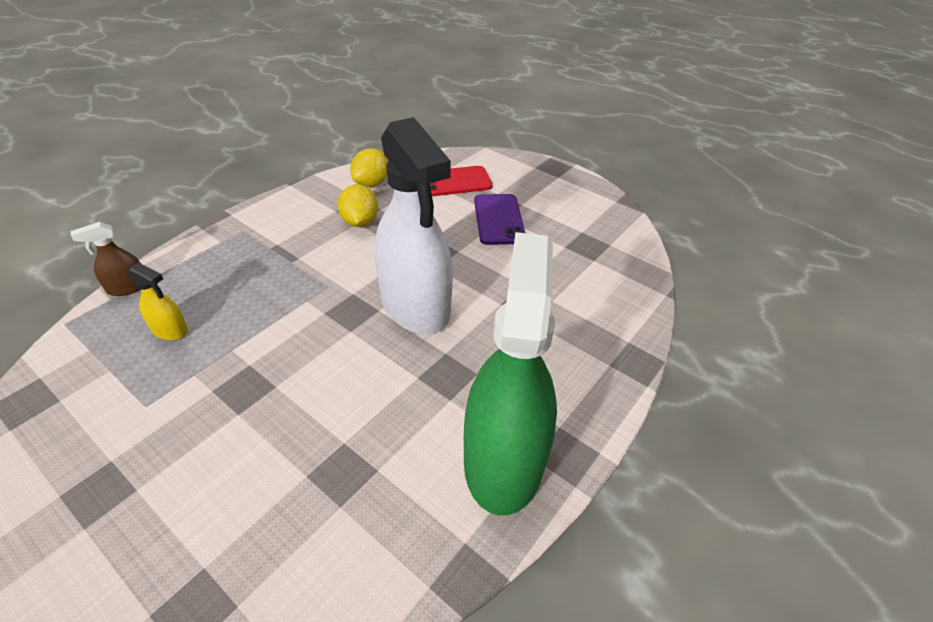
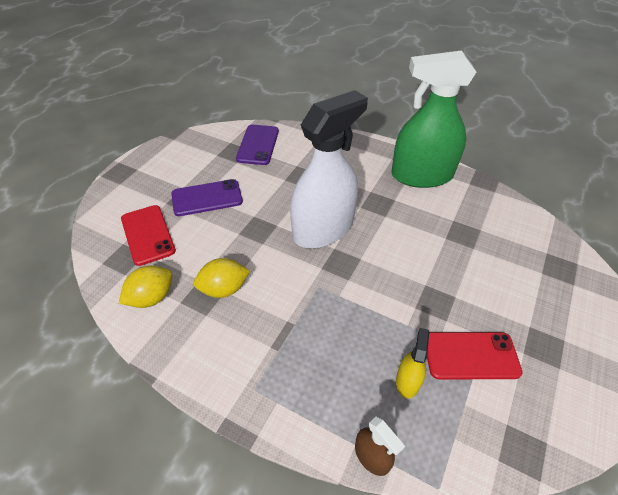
camera: 100 degrees left, 5 degrees up
yellow lemon [350,148,389,187] -> yellow lemon turned 60 degrees counterclockwise [119,266,172,308]
none -> purple phone [236,125,279,165]
none -> red phone [427,332,522,379]

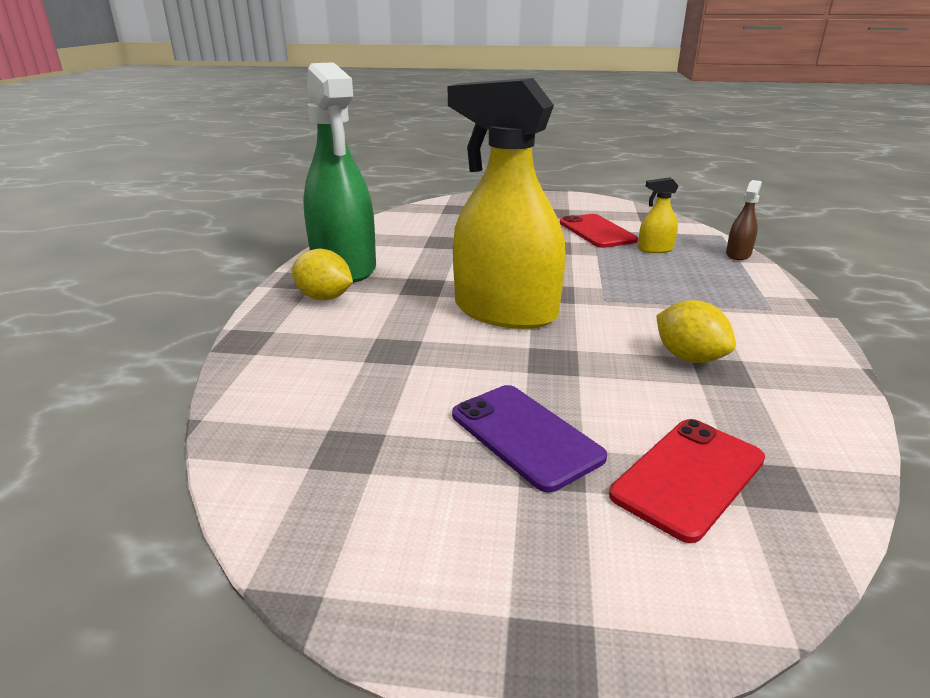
camera: 110 degrees left, 20 degrees down
yellow lemon [119,266,172,308] -> yellow lemon moved to [292,249,353,300]
purple phone [236,125,279,165] -> none
white spray bottle [290,90,368,249] -> yellow spray bottle [448,78,566,329]

